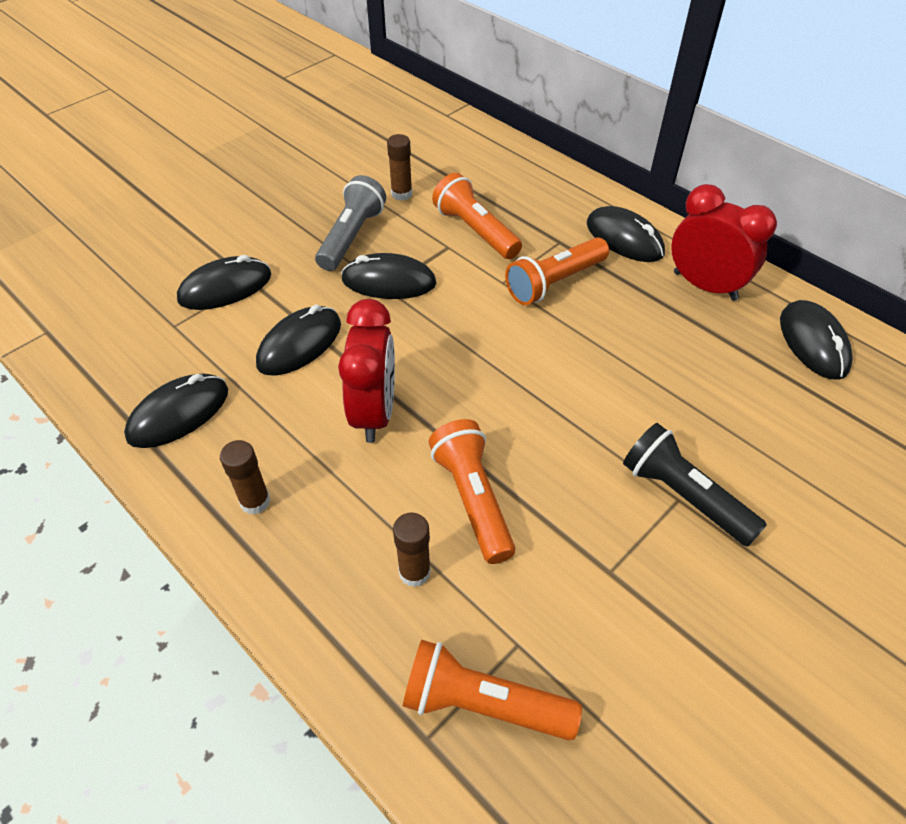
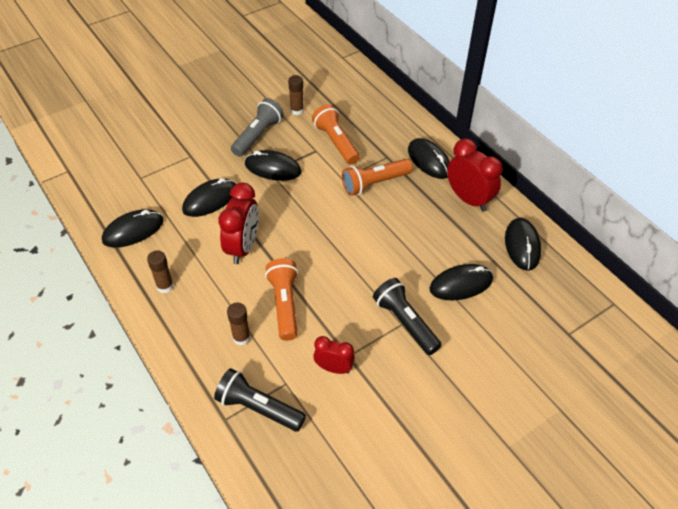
camera: 10 degrees right, 0 degrees up
black mouse [177,255,271,310] -> black mouse moved to [429,264,493,301]
orange flashlight [403,640,582,741] -> black flashlight [214,368,306,432]
none -> red clock [313,336,355,374]

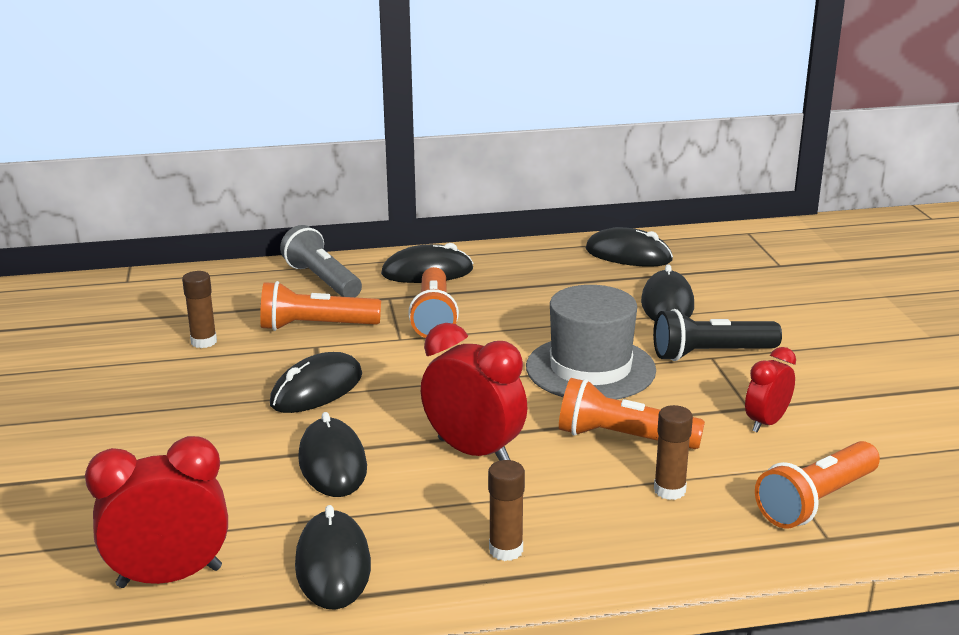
camera: 65 degrees left, 25 degrees down
black flashlight [214,368,306,432] -> orange flashlight [755,441,880,529]
grey flashlight [231,98,284,157] -> grey flashlight moved to [280,225,362,297]
red clock [447,138,503,212] -> red clock moved to [85,436,228,588]
none -> grey hat [526,285,656,400]

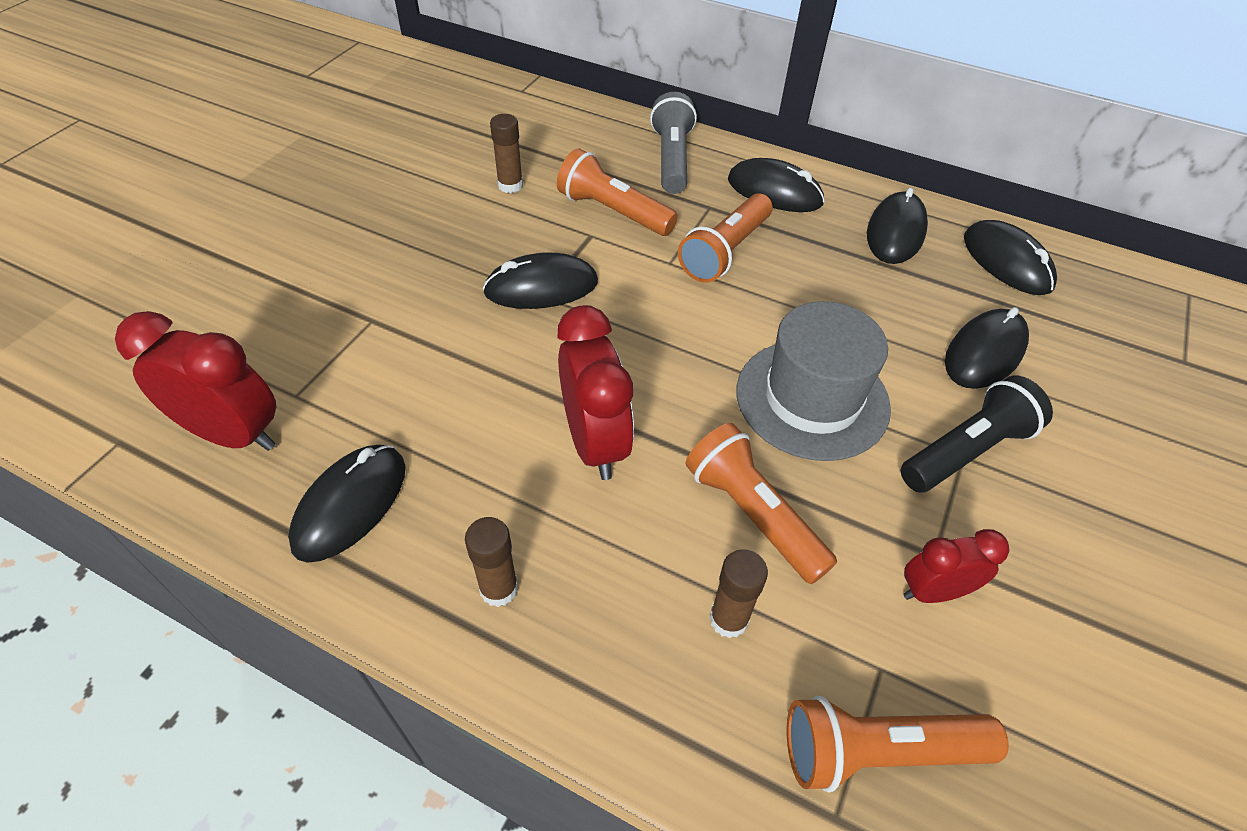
camera: 35 degrees right, 25 degrees up
black mouse [298,412,367,497] -> black mouse moved to [867,187,928,264]
black flashlight [653,309,782,361] -> black flashlight turned 120 degrees clockwise [901,376,1053,493]

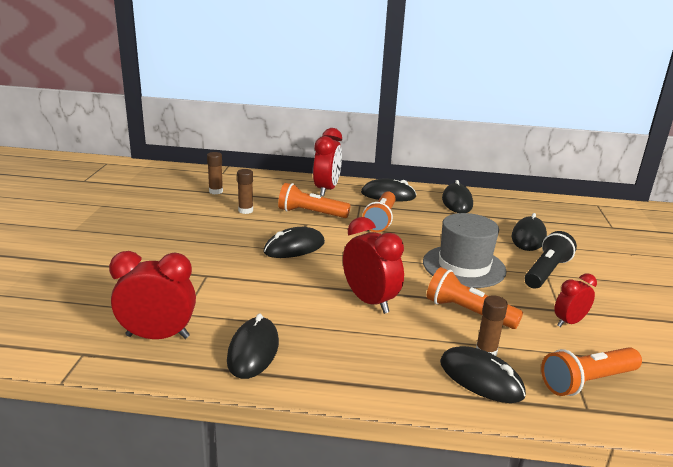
camera: 20 degrees left, 25 degrees down
brown glue stick [465,517,518,607] -> brown glue stick moved to [207,152,223,194]
grey flashlight [650,92,697,194] -> red clock [313,128,342,196]
black mouse [964,220,1057,295] -> black mouse moved to [440,346,526,403]

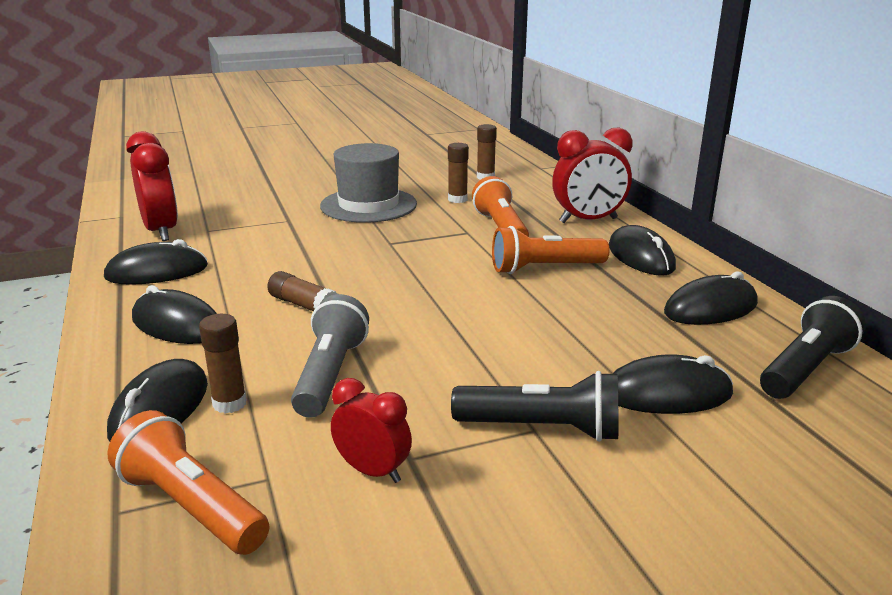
camera: 65 degrees right, 0 degrees up
black mouse [263,227,325,258] -> black mouse moved to [132,285,217,344]
red clock [343,217,404,314] -> brown glue stick [267,271,338,311]
grey hat [423,213,507,288] -> grey hat moved to [320,143,417,223]
orange flashlight [427,267,523,329] -> grey flashlight [291,294,369,418]
none -> black flashlight [760,296,866,399]

